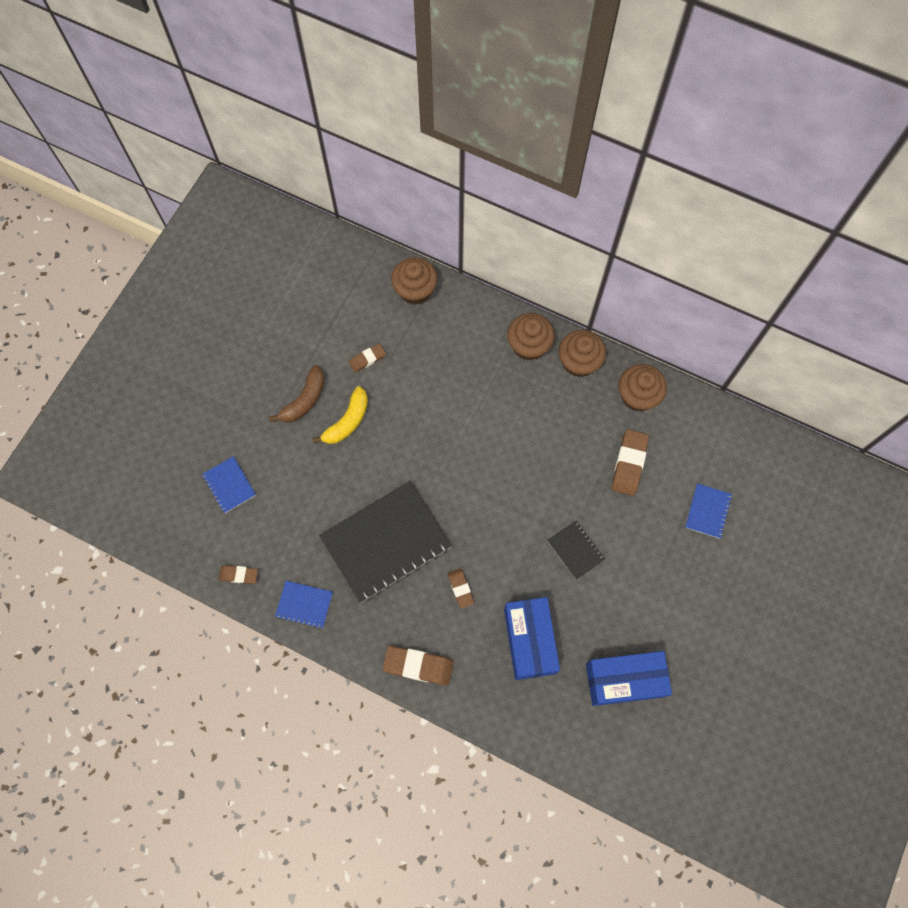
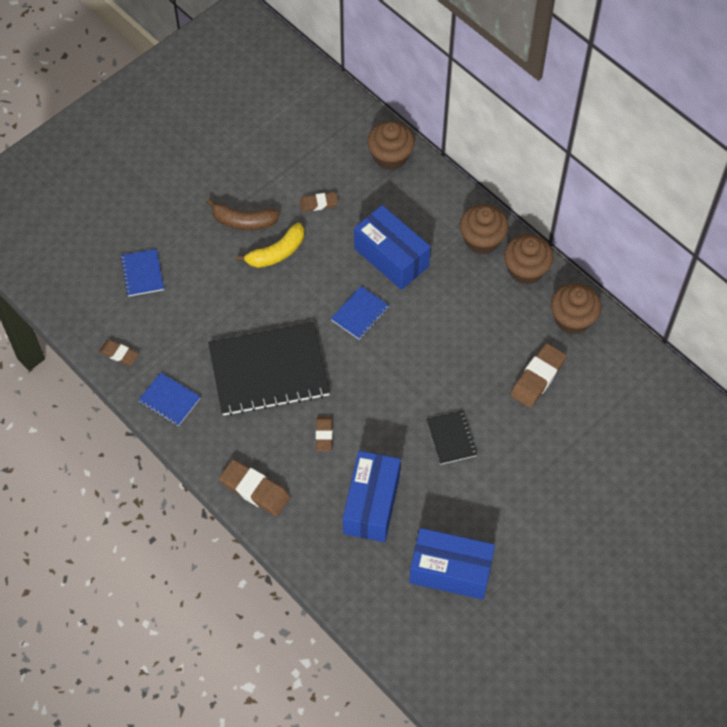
camera: 20 degrees right, 10 degrees down
brown banana [269,365,325,423] -> brown banana turned 45 degrees clockwise [206,198,280,230]
blue notebook [685,483,732,539] -> blue notebook moved to [331,286,389,340]
none -> blue box [354,205,431,290]

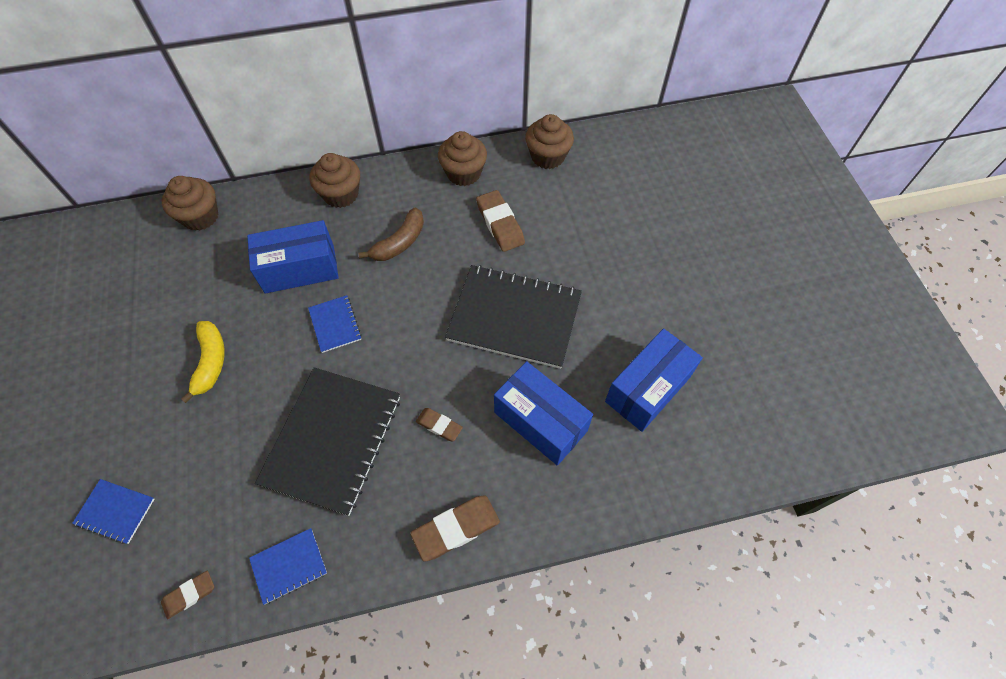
camera: 60 degrees left, 0 degrees up
brown banana [206,198,280,230] -> brown banana moved to [358,207,424,261]
brown eraser [300,192,338,212] -> none
black notebook [427,411,477,465] -> black notebook [445,265,582,369], size x2.19
brown cupcake [504,234,554,285] -> brown cupcake moved to [525,114,574,169]

